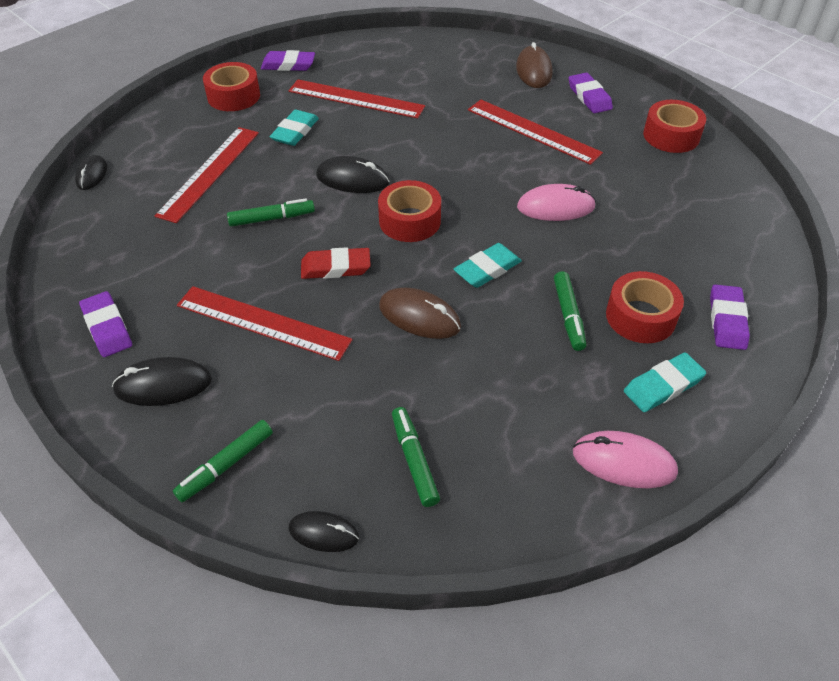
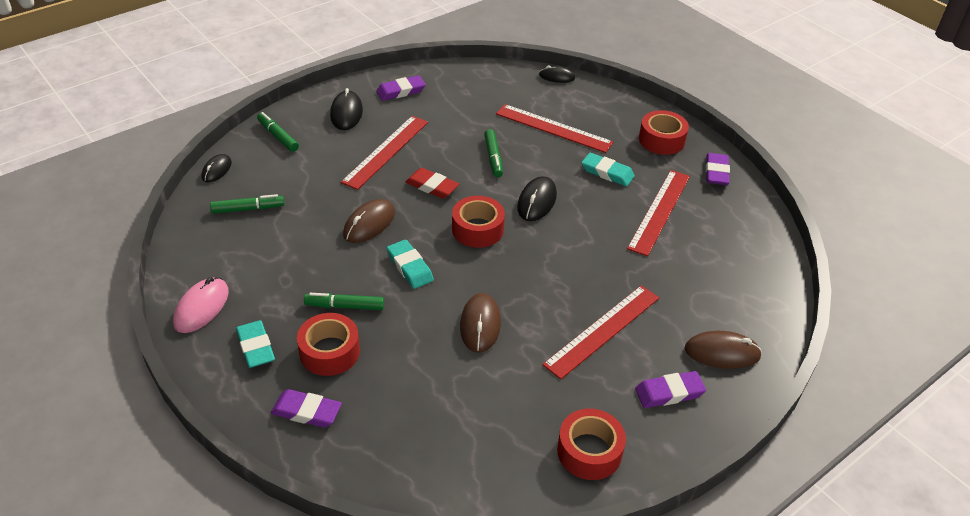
camera: 95 degrees right, 5 degrees down
red eraser [301,247,371,279] -> red eraser turned 60 degrees counterclockwise [405,168,459,199]
pink mouse [517,184,596,221] -> brown mouse [460,293,501,353]

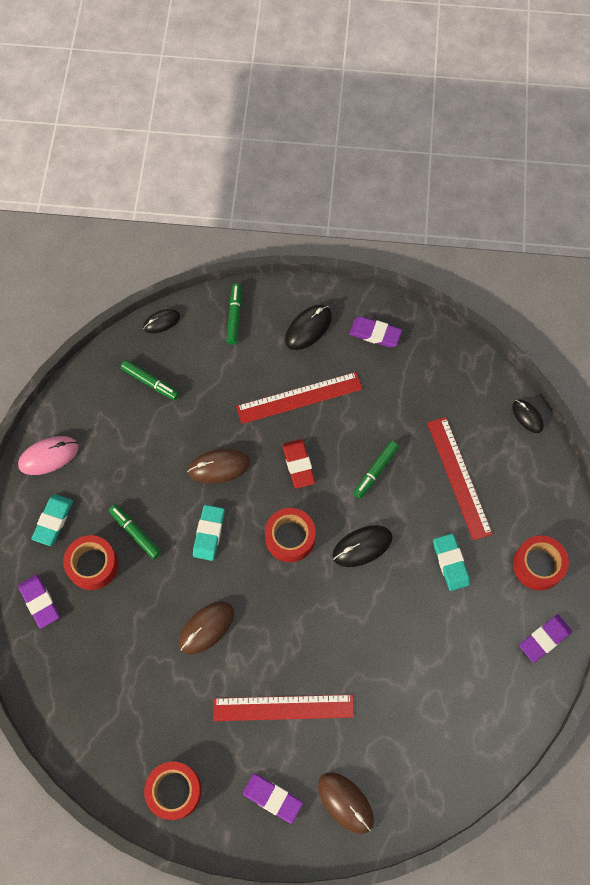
camera: 45 degrees right, 25 degrees up
red ruler [627,170,690,256] -> none

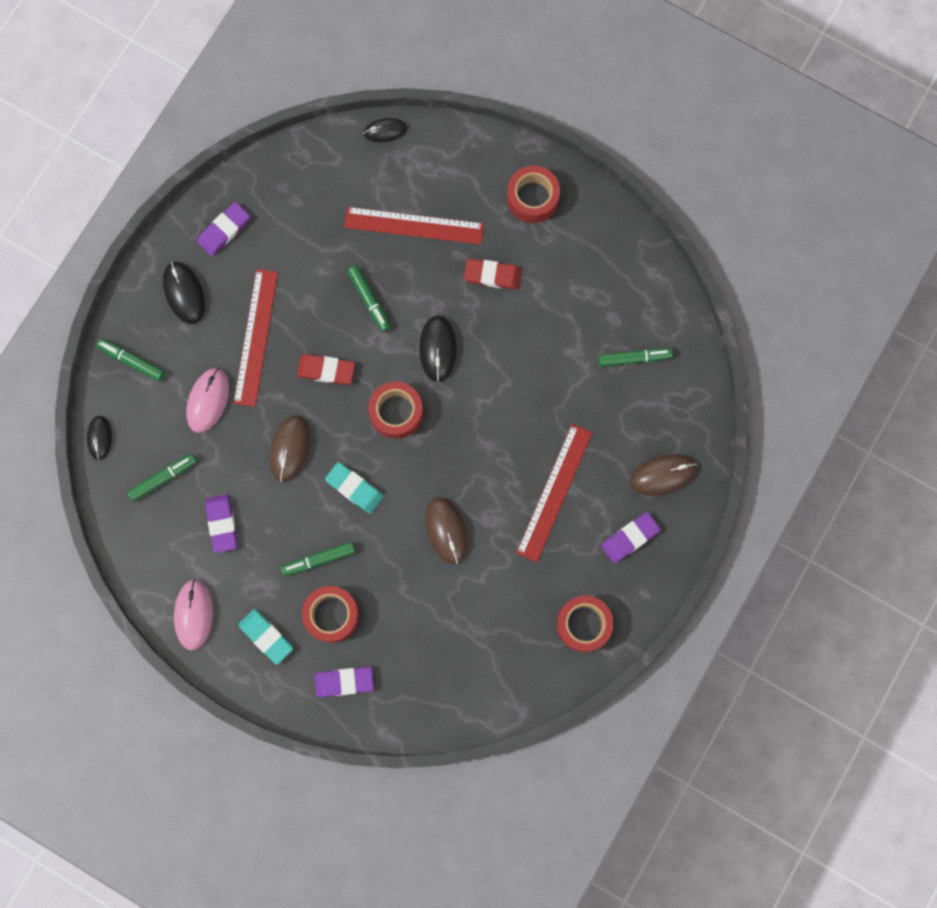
camera: 65 degrees left, 10 degrees up
turquoise eraser [433,534,470,591] -> red eraser [464,259,522,290]
purple eraser [519,614,572,663] -> purple eraser moved to [205,494,237,553]
none -> pink mouse [186,368,229,433]
none -> green marker [598,348,673,367]

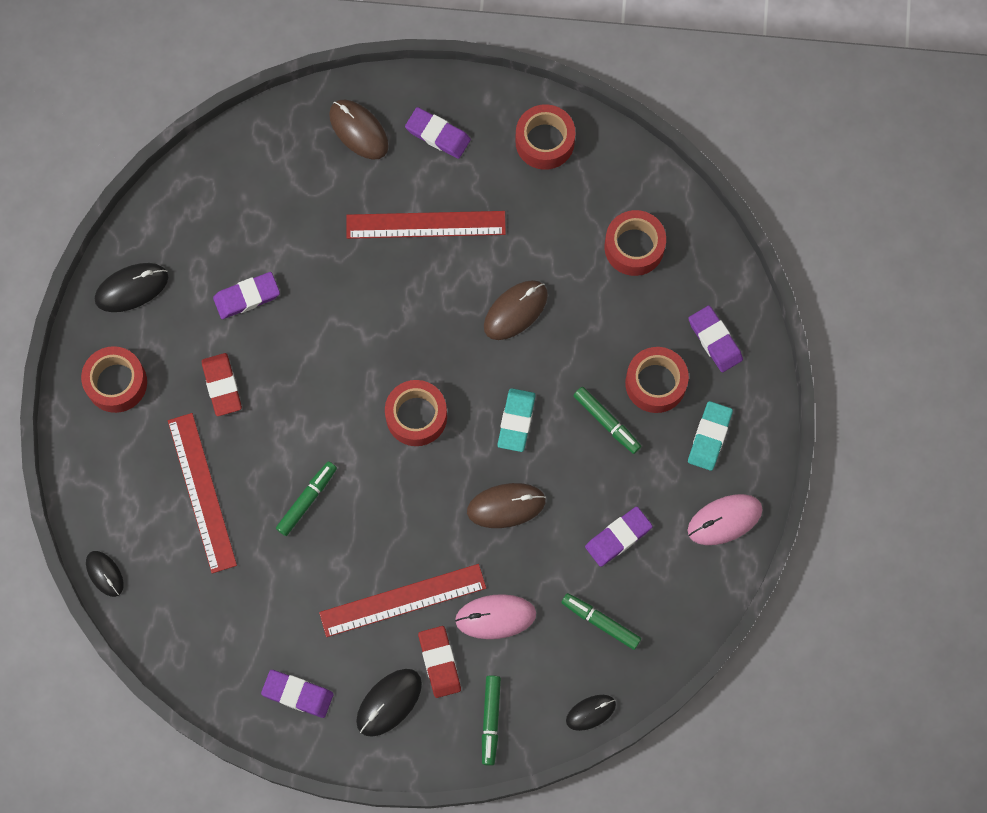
camera: 115 degrees left, 5 degrees down
red eraser [297,354,355,385] -> red eraser moved to [418,626,461,698]
black mouse [419,315,457,382] -> black mouse moved to [95,263,168,312]
green marker [598,348,673,367] -> none
none -> purple eraser [213,272,280,319]
none -> red tape [604,210,666,276]

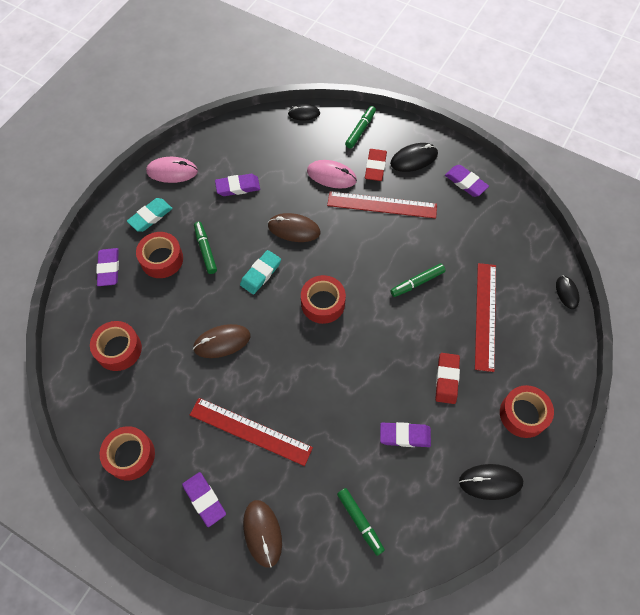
camera: 155 degrees left, 10 degrees down
green marker [561,593,641,650] -> green marker moved to [337,488,385,556]

